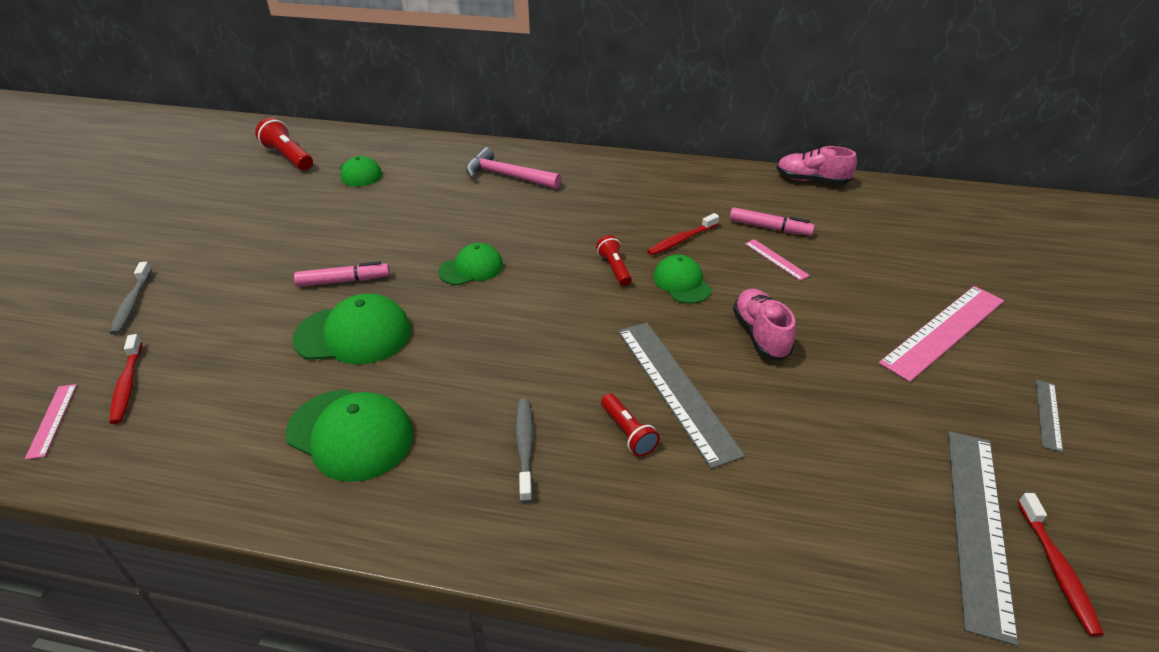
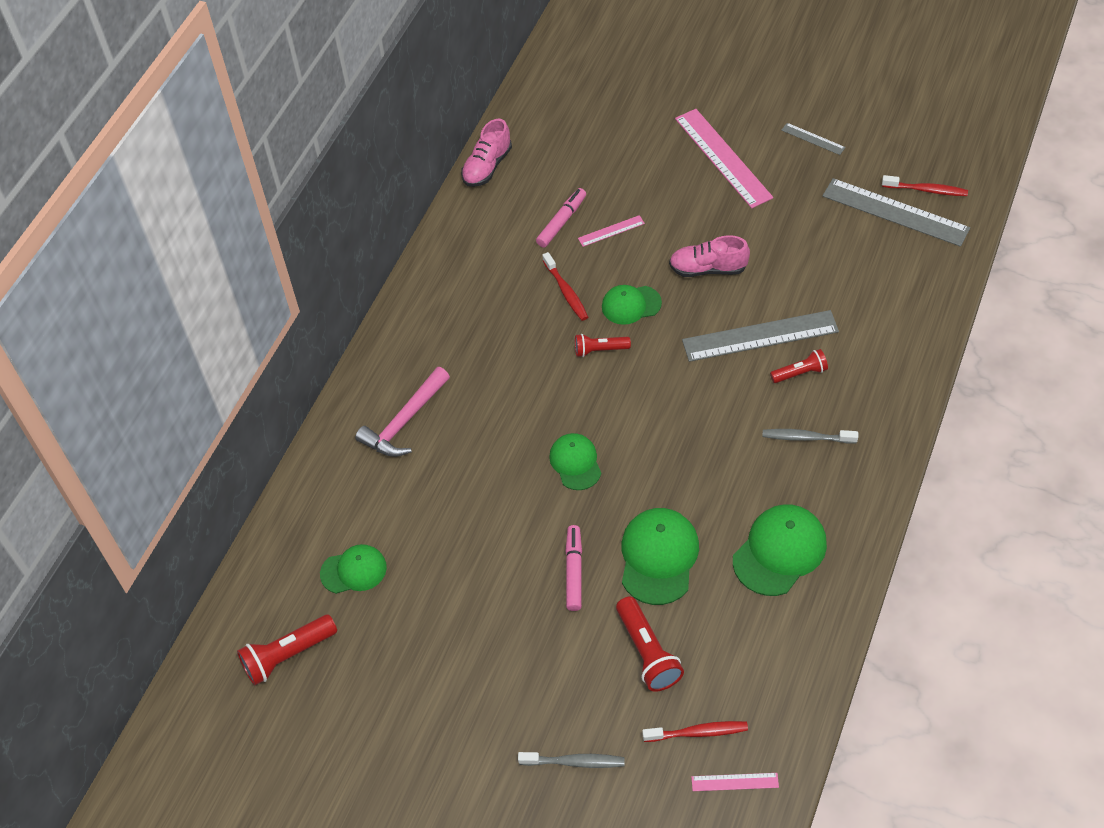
camera: 75 degrees left, 15 degrees up
none -> red flashlight [616,596,684,692]

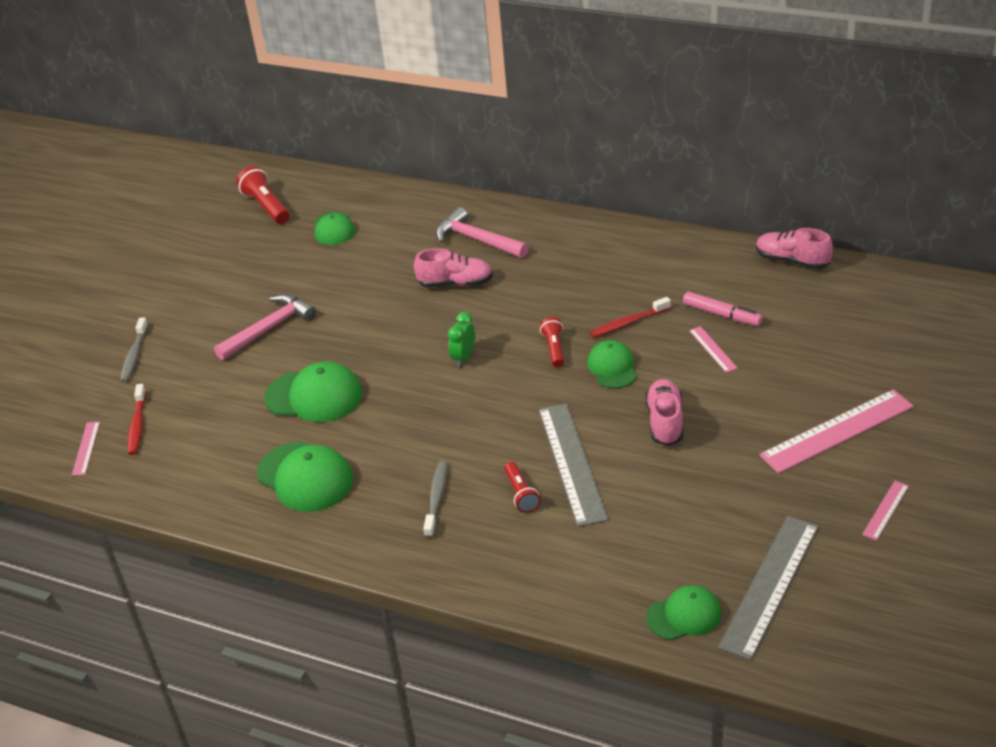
camera: 90 degrees right, 15 degrees down
green cap [549,433,602,490] -> green cap moved to [646,585,721,640]
pink marker [565,525,582,611] -> none
red flashlight [616,596,684,692] -> none
grey ruler [781,123,845,155] -> pink ruler [862,481,909,540]
red toothbrush [882,175,968,196] -> none
none -> pink hammer [214,294,316,360]
none -> pink shoe [414,248,493,287]
none -> green clock [448,312,475,367]

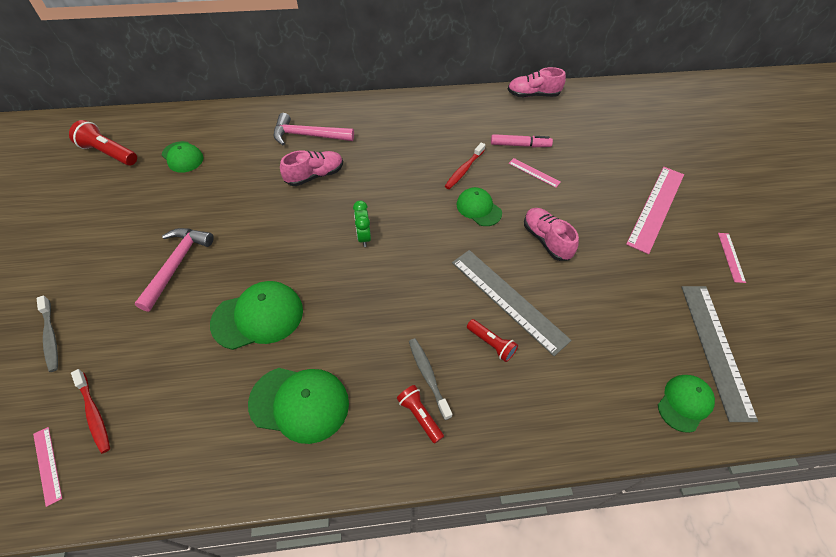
camera: 35 degrees left, 15 degrees up
red flashlight [540,317,564,367] -> red flashlight moved to [397,385,444,444]

